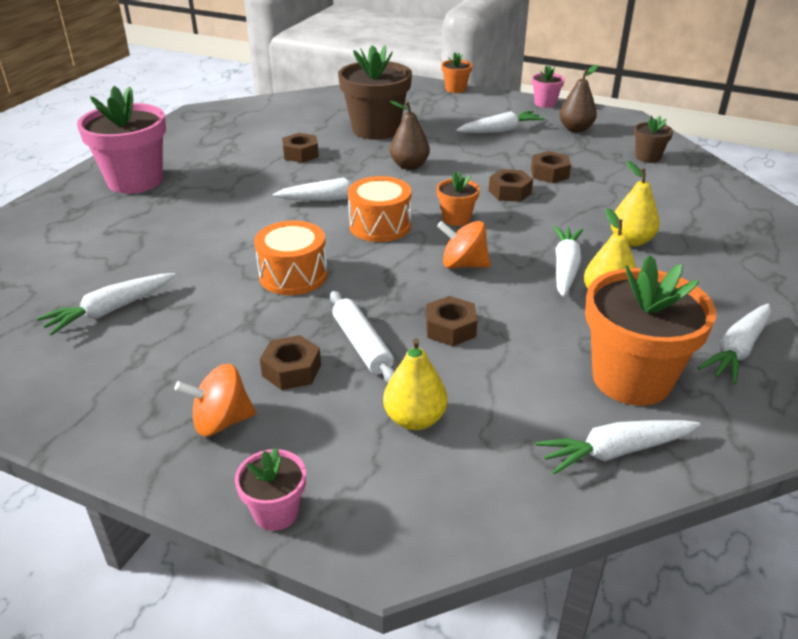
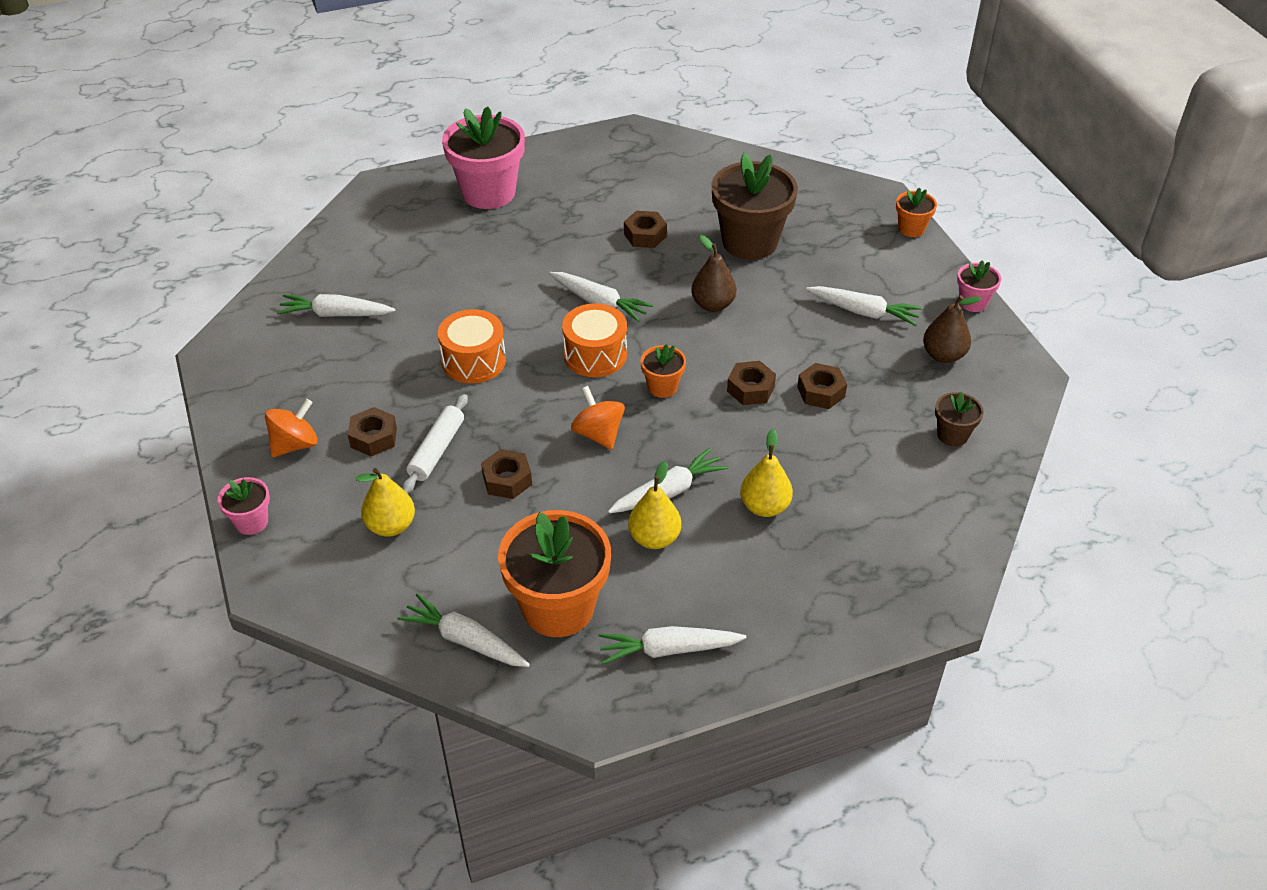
camera: 45 degrees right, 10 degrees up
orange spinning top [175,364,256,436] -> orange spinning top turned 105 degrees clockwise [265,399,318,457]

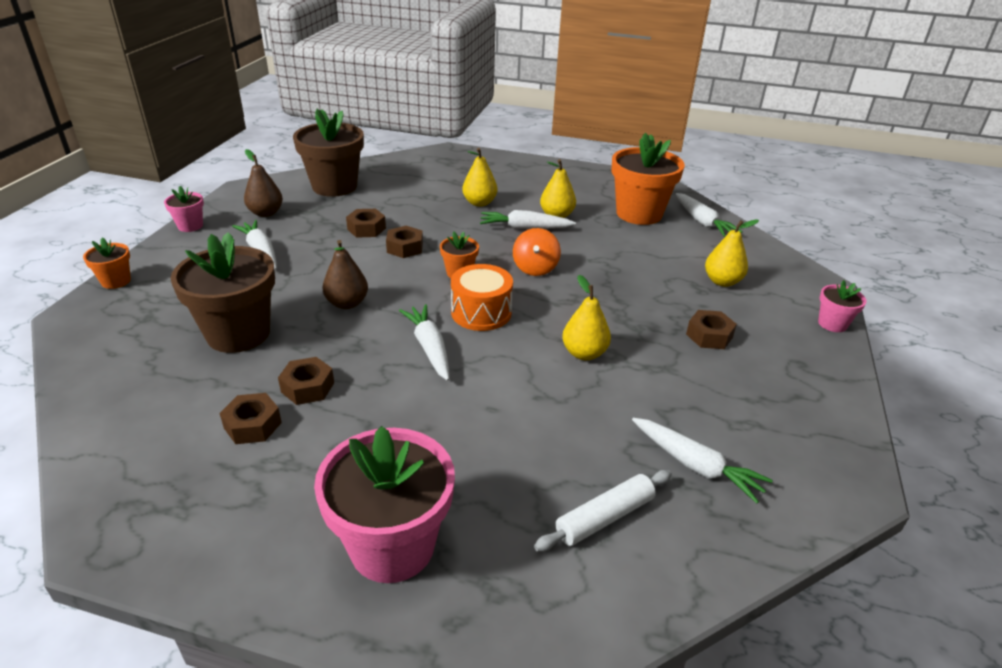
camera: 145 degrees left, 10 degrees down
orange spinning top [265,399,318,457] -> none
white rolling pin [402,394,468,494] -> white rolling pin moved to [534,470,672,552]
orange drum [438,309,506,384] -> yellow pear [562,275,611,360]
brown nut [481,449,532,499] -> brown nut moved to [219,393,282,444]
white carrot [598,626,746,665] -> none
brown flower pot [935,392,984,446] -> brown flower pot [293,109,364,197], size x2.07

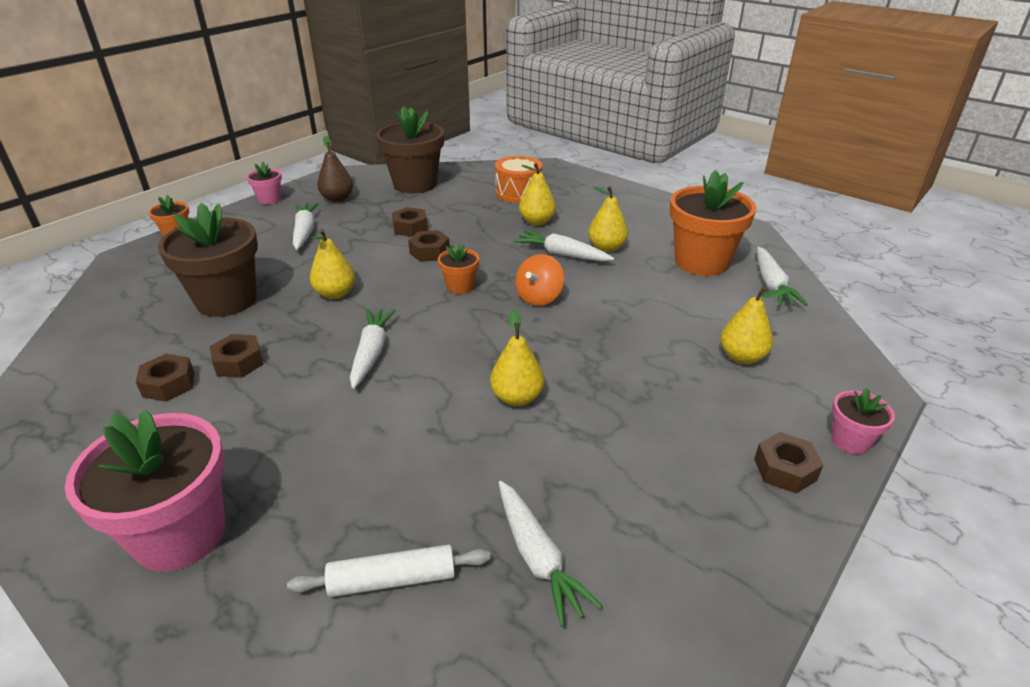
camera: 25 degrees right, 0 degrees up
brown pear [323,240,368,309] -> yellow pear [310,229,355,299]
orange drum [451,264,513,331] -> orange drum moved to [495,156,542,203]
brown nut [686,310,737,349] -> brown nut moved to [754,432,823,494]

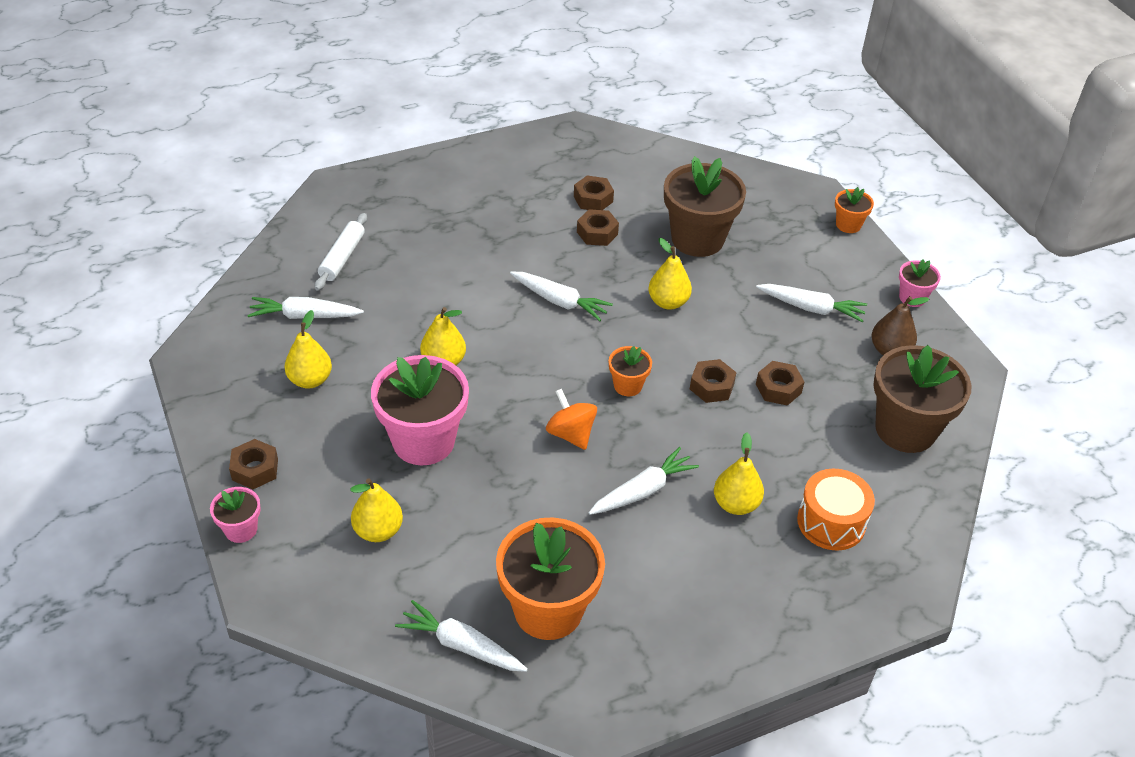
camera: 115 degrees right, 10 degrees up
pink flower pot [65,410,225,572] -> pink flower pot moved to [371,355,469,465]
yellow pear [588,186,628,252] -> yellow pear moved to [284,310,332,389]

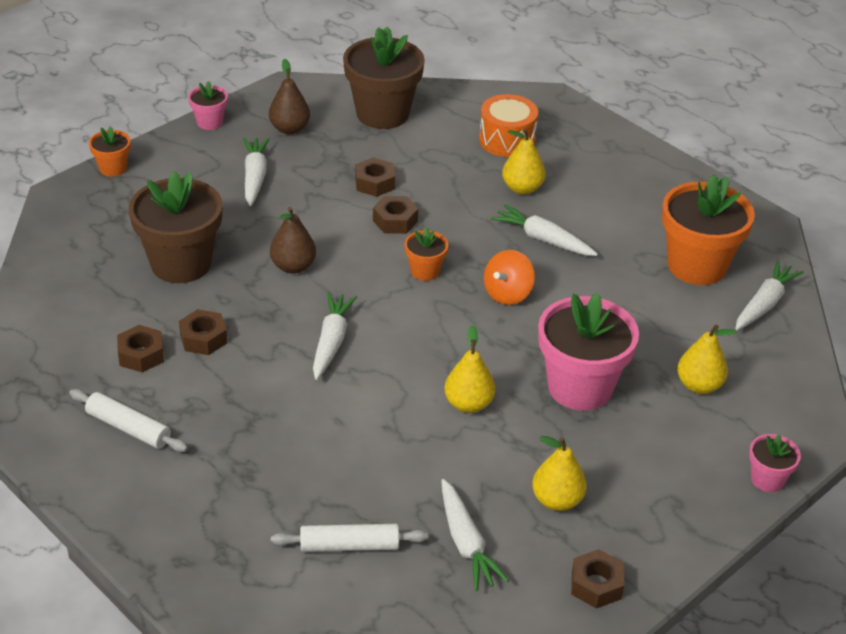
camera: 110 degrees left, 5 degrees down
brown nut [229,439,278,489] -> brown nut moved to [571,549,624,609]
white carrot [395,600,528,672] -> white carrot turned 150 degrees counterclockwise [735,260,804,330]
yellow pear [648,238,692,310] -> brown pear [270,207,316,274]
none -> white rolling pin [69,389,188,452]

